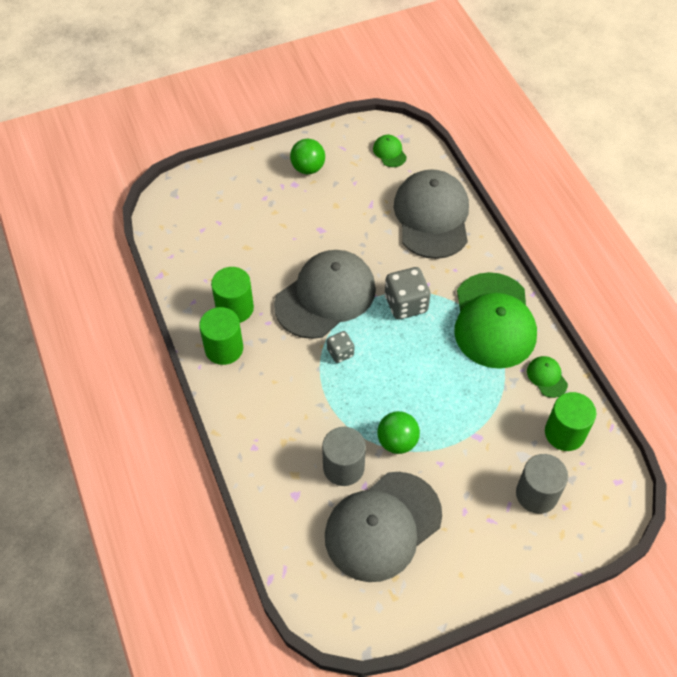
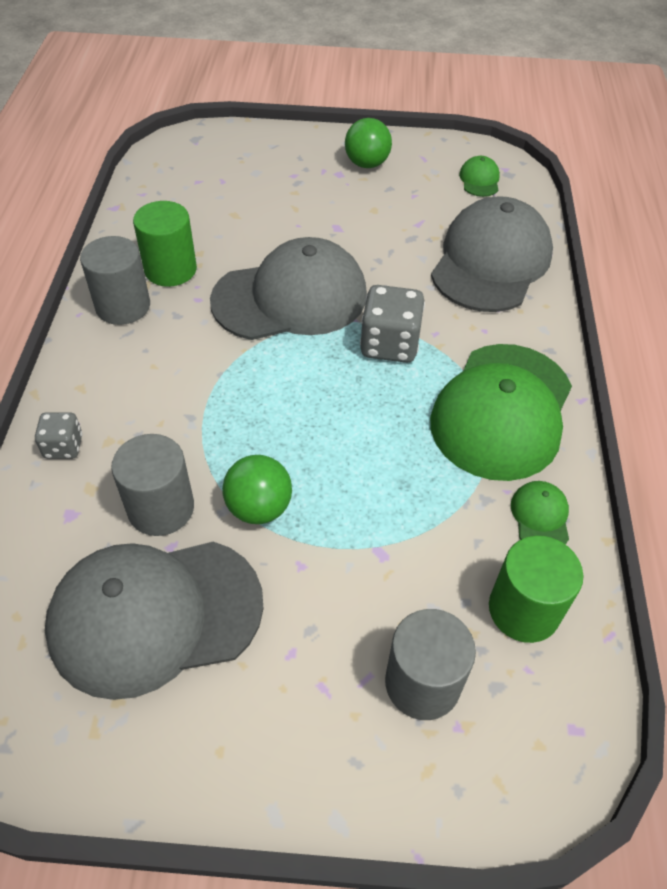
camera: 25 degrees right, 5 degrees down
green cylinder [199,307,243,365] -> grey cylinder [80,236,150,325]
grey dice [327,331,354,363] -> grey dice moved to [35,412,82,459]

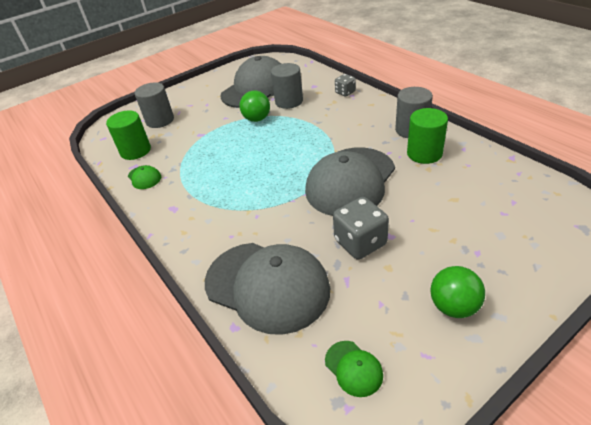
camera: 145 degrees right, 10 degrees down
grey dice [360,285,425,363] -> grey dice moved to [333,197,389,260]
green cap [430,344,572,481] -> none
grey cap [431,197,553,312] -> grey cap turned 45 degrees counterclockwise [205,243,330,335]

